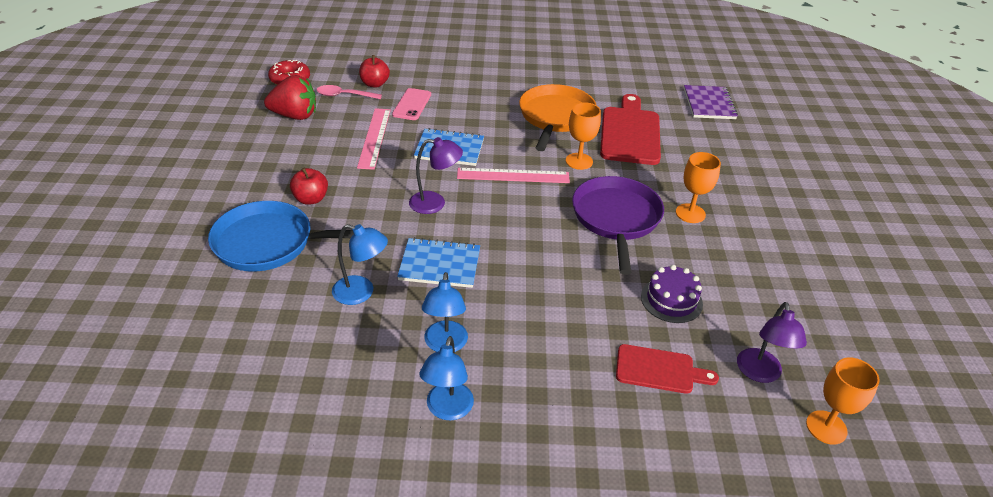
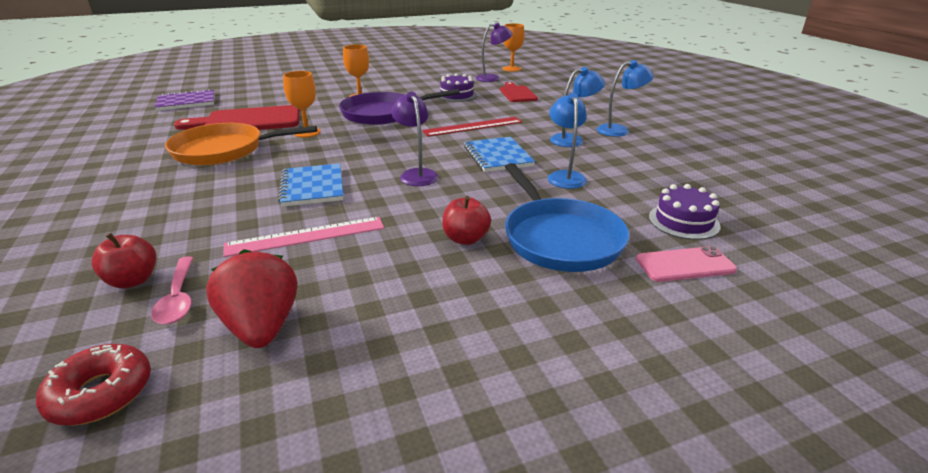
camera: 110 degrees left, 10 degrees down
pink phone [392,88,431,120] -> pink phone moved to [636,246,737,282]
pink ruler [457,168,570,183] -> none
none -> red ruler [422,117,522,136]
none -> purple cake [649,184,721,240]

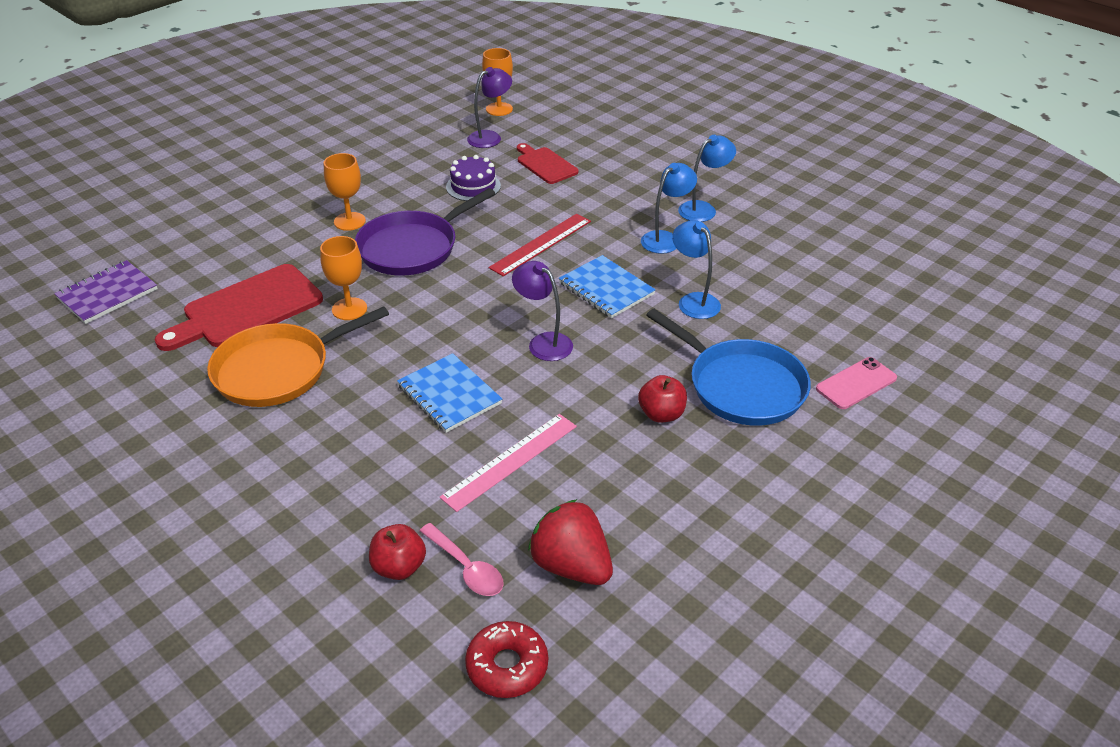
camera: 25 degrees left, 10 degrees up
purple cake [649,184,721,240] -> none

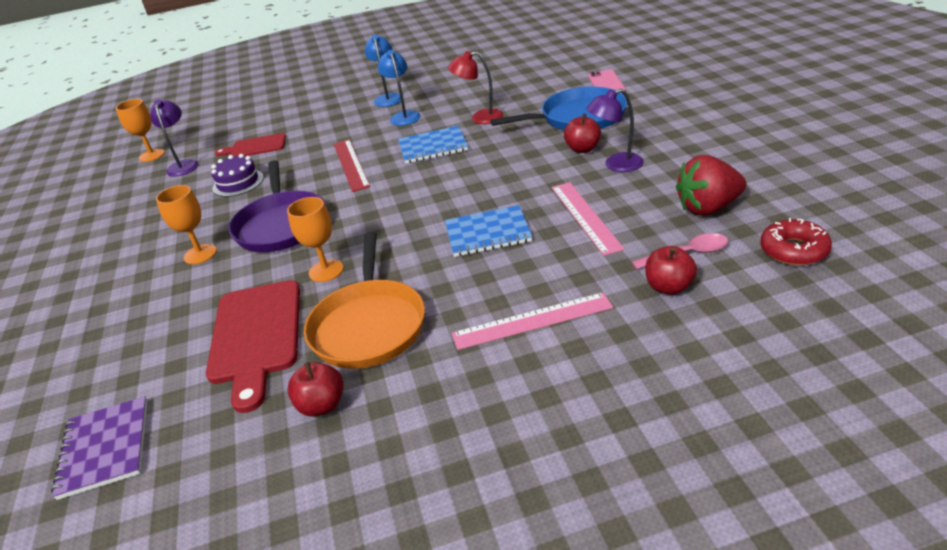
camera: 55 degrees left, 5 degrees down
purple lamp [512,261,573,361] -> purple lamp moved to [586,88,644,172]
blue lamp [672,220,721,319] -> red lamp [448,51,503,124]
none -> red apple [287,362,344,417]
none -> pink ruler [452,292,613,350]

